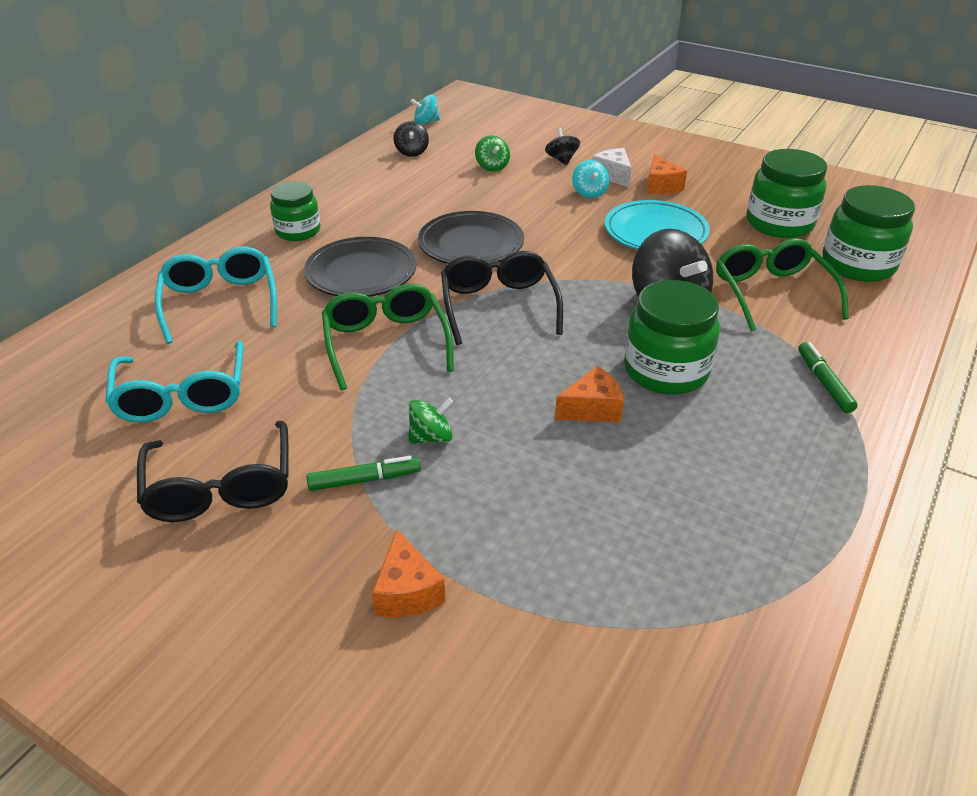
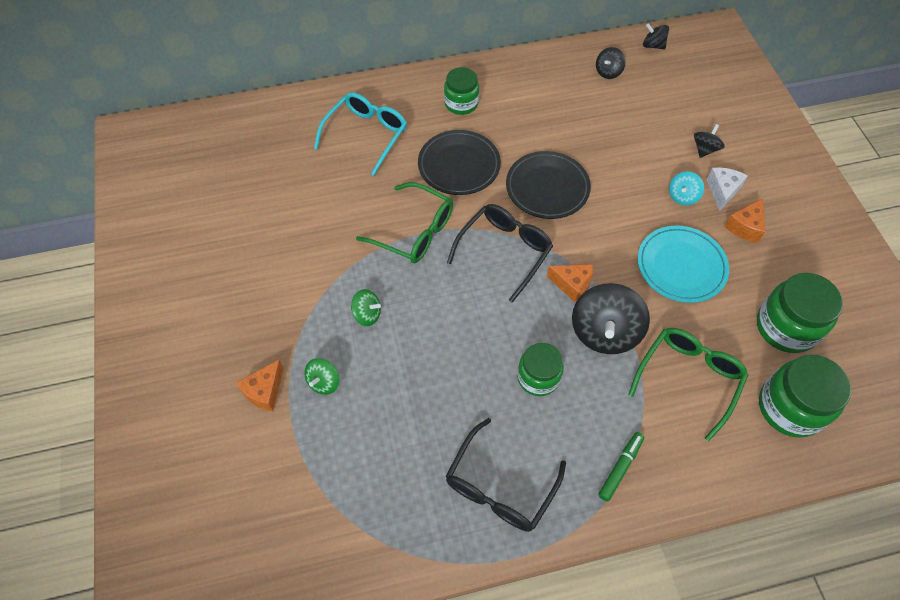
camera: 45 degrees right, 20 degrees up
turquoise glasses [105,341,244,423] -> none
black glasses [137,421,288,522] -> black glasses moved to [446,418,566,532]
green marker [306,456,421,491] -> none
green glasses [322,284,454,390] -> green glasses turned 90 degrees clockwise [356,182,453,263]
turquoise spinning top [410,95,440,125] -> black spinning top [643,23,669,50]
green spinning top [475,135,510,172] -> green spinning top moved to [304,358,339,395]
orange cheese [555,366,624,423] -> orange cheese moved to [547,264,593,303]
green jar [624,280,720,395] -> green jar [517,343,564,396], size x0.66

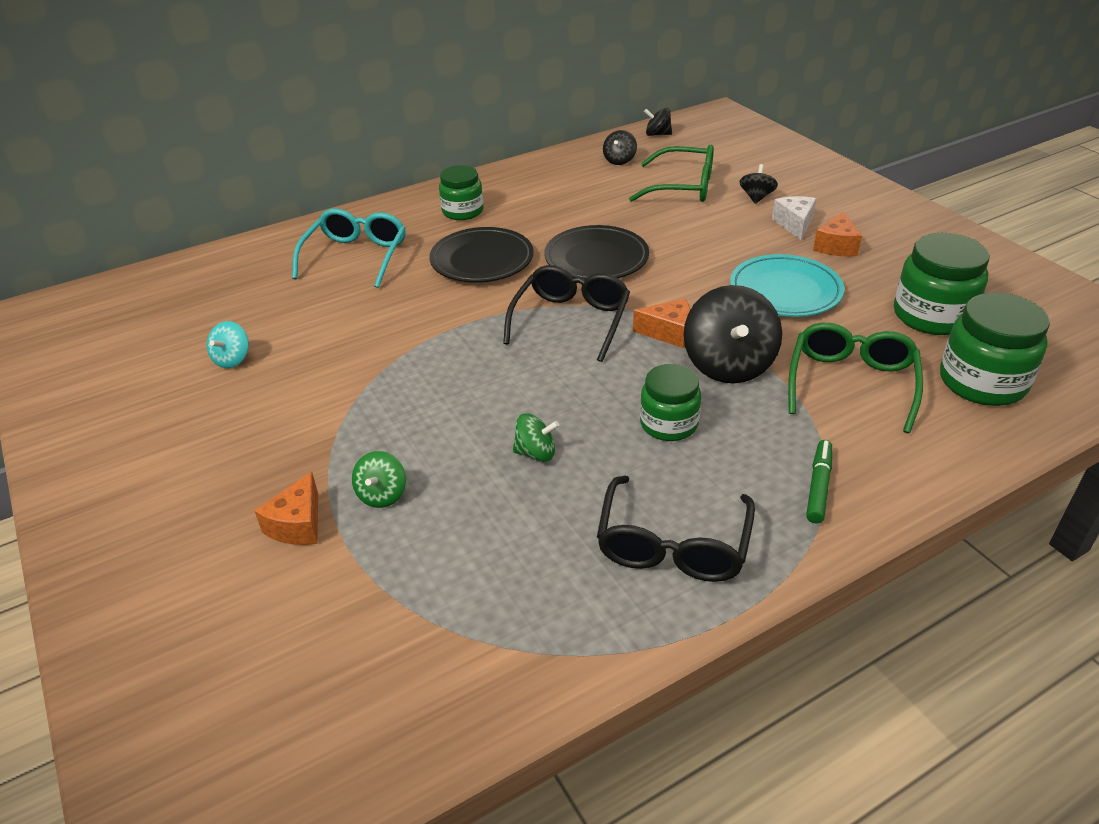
camera: 15 degrees left, 20 degrees down
green spinning top [351,289,381,326] -> green spinning top moved to [513,413,559,462]
green glasses [356,182,453,263] -> green glasses moved to [629,145,714,202]
turquoise spinning top [669,171,704,205] -> turquoise spinning top moved to [207,321,249,368]

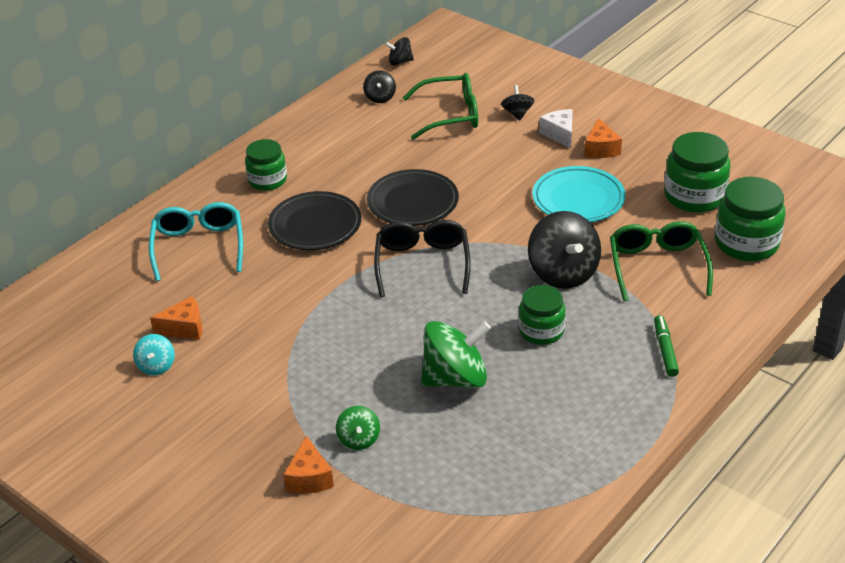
camera: 20 degrees left, 0 degrees up
green spinning top [513,413,559,462] -> green spinning top [421,321,491,388], size x1.97
black glasses [597,476,755,582] -> none
orange cheese [633,299,690,348] -> orange cheese moved to [150,296,202,340]

